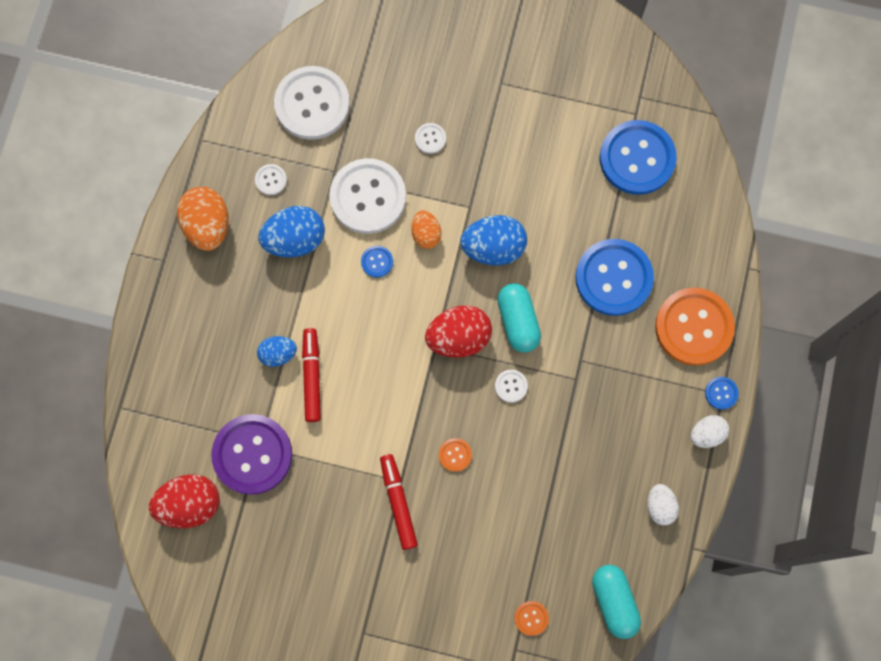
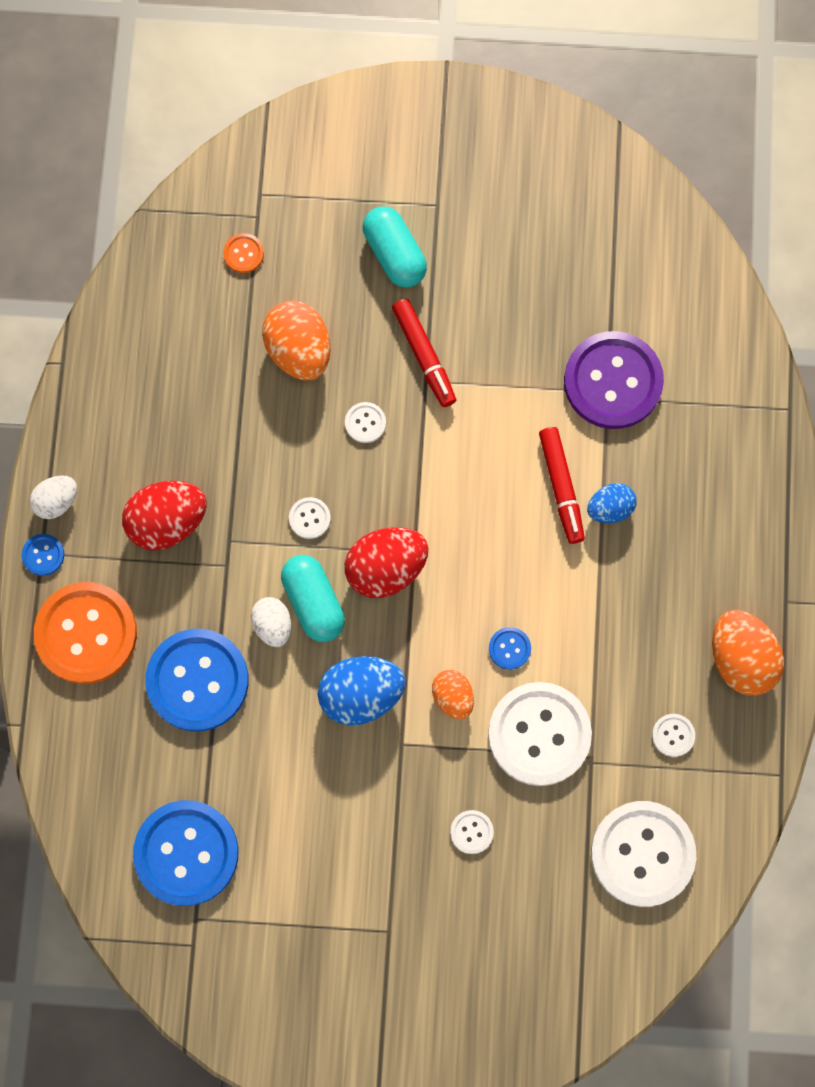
camera: 170 degrees right, 0 degrees up
red egg [149,474,220,528] -> red egg moved to [122,481,207,550]
blue egg [258,206,325,258] -> none
orange button [439,438,472,472] -> white button [345,402,386,443]
turquoise capsule [592,565,641,639] -> turquoise capsule moved to [363,206,427,288]
white egg [647,484,679,525] -> white egg moved to [251,597,291,647]
none -> orange egg [262,301,331,381]

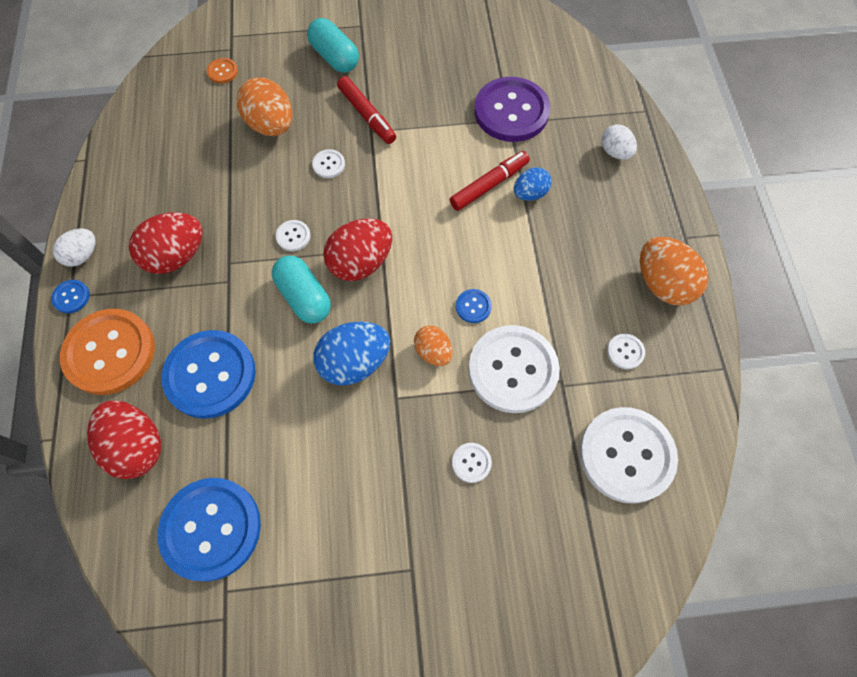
camera: 10 degrees left, 10 degrees down
white egg [251,597,291,647] -> white egg moved to [601,124,637,160]
red marker [539,427,585,544] -> red marker turned 105 degrees counterclockwise [449,151,530,211]
none -> red egg [87,400,161,479]

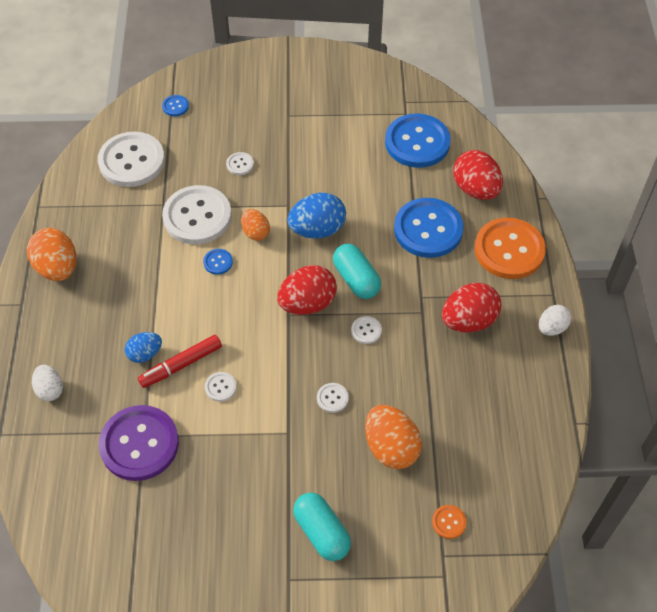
camera: 175 degrees left, 10 degrees down
blue button [51,280,90,313] -> blue button moved to [162,95,189,116]
red marker [337,76,396,144] -> none
white button [607,334,645,369] -> white button moved to [205,372,237,402]

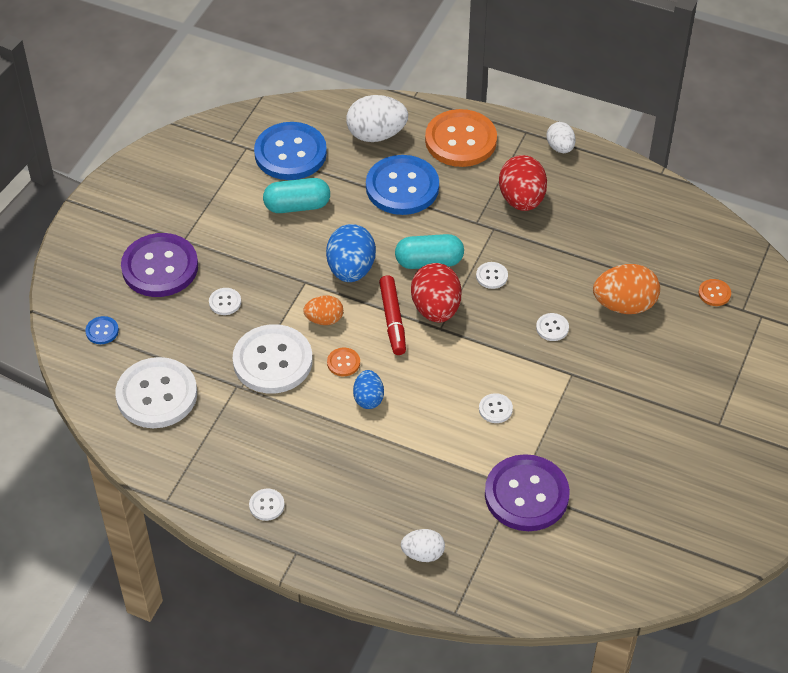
camera: 65 degrees left, 5 degrees down
orange egg [27,228,76,281] -> white button [249,489,285,521]
blue egg [125,332,162,363] -> blue egg moved to [353,370,384,409]
red marker [138,335,222,388] -> red marker moved to [379,275,406,355]
blue button [203,249,233,275] -> orange button [327,348,360,376]
turquoise capsule [293,493,351,561] -> turquoise capsule moved to [263,178,330,213]
red egg [453,150,503,200] -> white egg [346,95,408,142]
none -> purple button [121,233,198,297]

